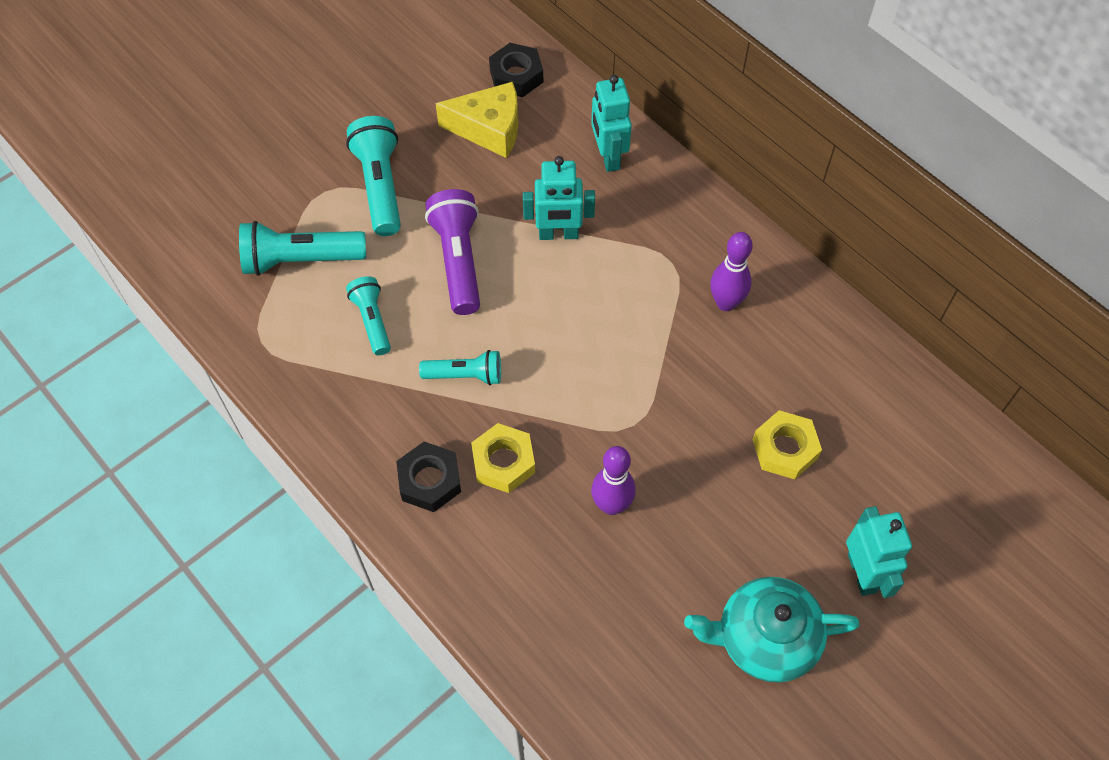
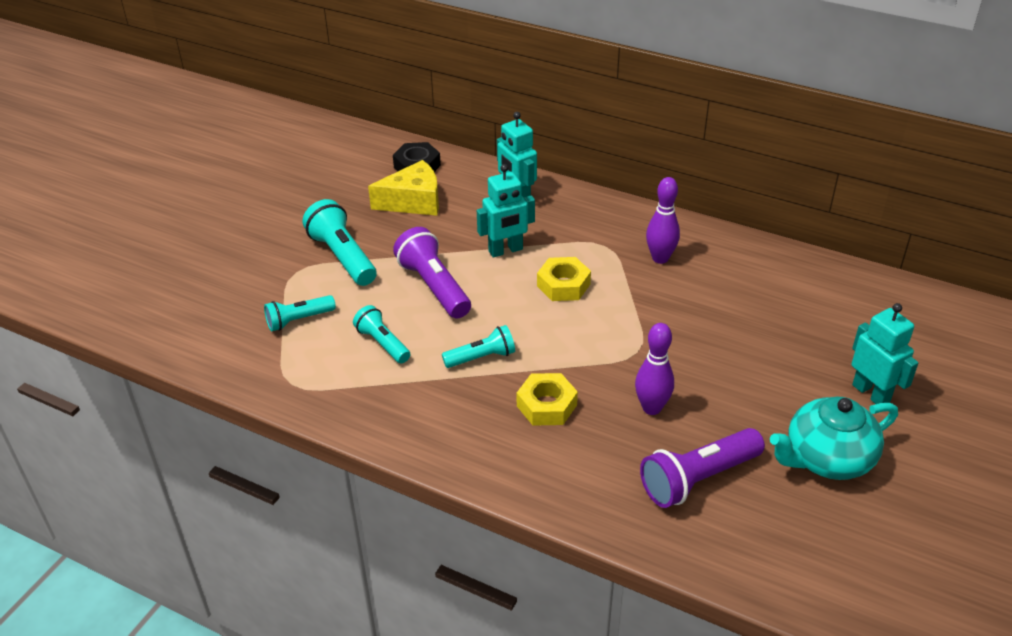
camera: 20 degrees left, 20 degrees down
turquoise flashlight [239,221,366,276] -> turquoise flashlight [264,295,336,331], size x0.62
black nut [396,442,461,512] -> none
yellow nut [752,410,822,479] -> yellow nut moved to [537,257,591,301]
none -> purple flashlight [640,428,765,508]

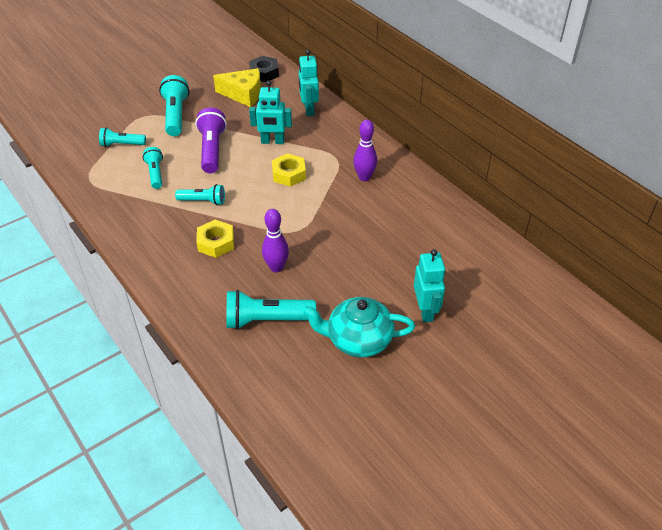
camera: 25 degrees right, 5 degrees up
purple flashlight [640,428,765,508] -> turquoise flashlight [226,290,316,330]

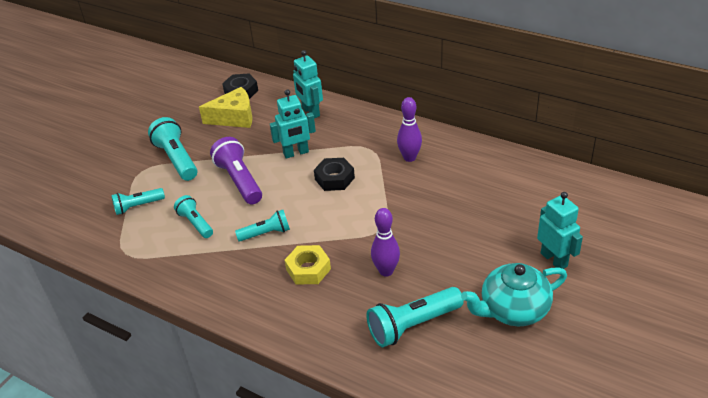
camera: 20 degrees left, 5 degrees down
yellow nut [272,153,306,187] -> black nut [314,158,355,191]

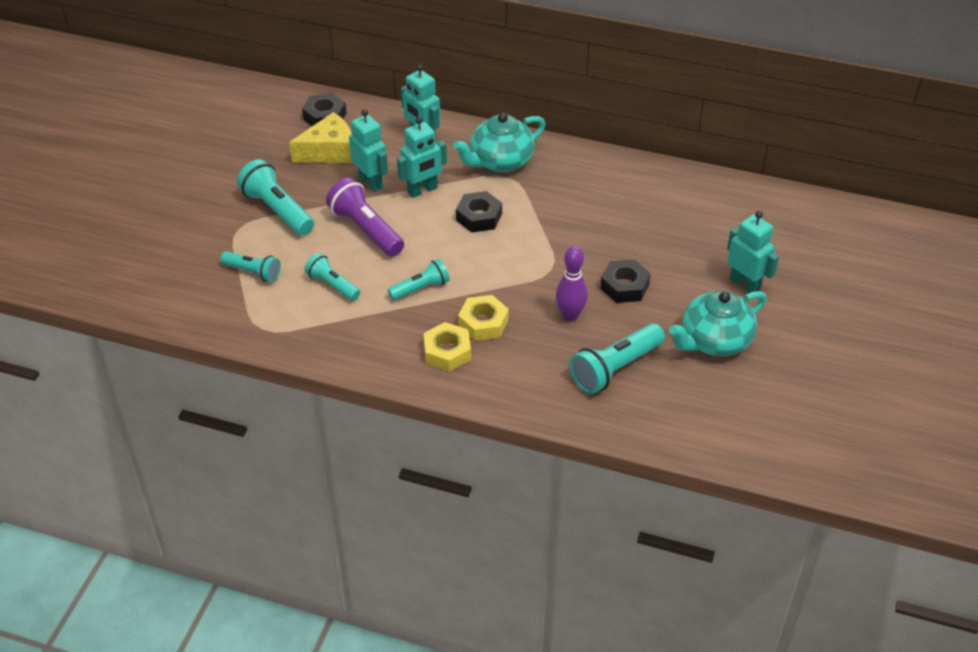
camera: 15 degrees left, 5 degrees up
turquoise flashlight [111,188,165,215] -> turquoise flashlight turned 120 degrees counterclockwise [220,251,281,282]
purple bowling pin [397,97,422,162] -> none
none -> turquoise robot [349,109,388,192]
none -> yellow nut [424,322,471,372]
none -> turquoise teapot [453,113,546,172]
none -> black nut [601,259,651,303]

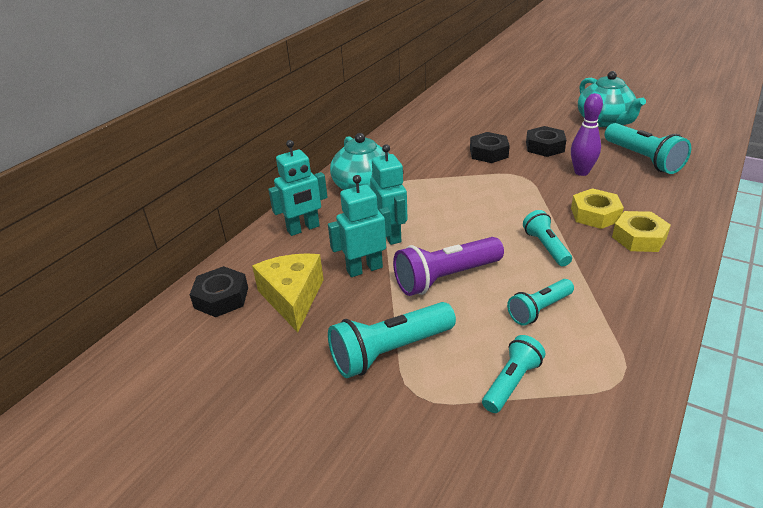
camera: 75 degrees left, 10 degrees down
black nut [456,191,502,233] -> black nut moved to [470,132,510,163]
turquoise robot [727,211,779,293] -> none

